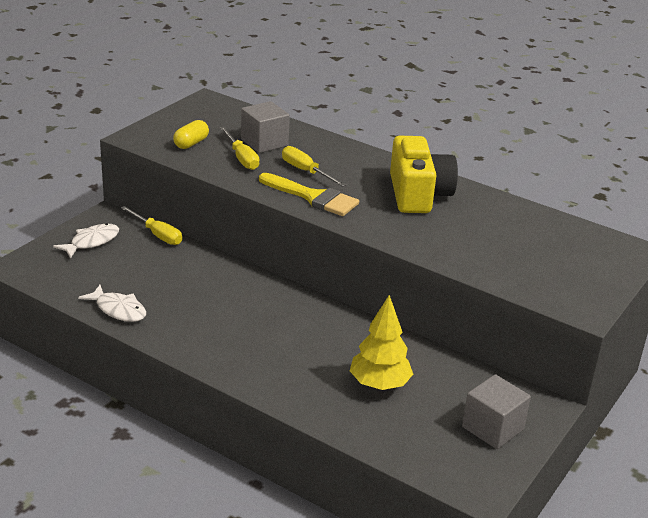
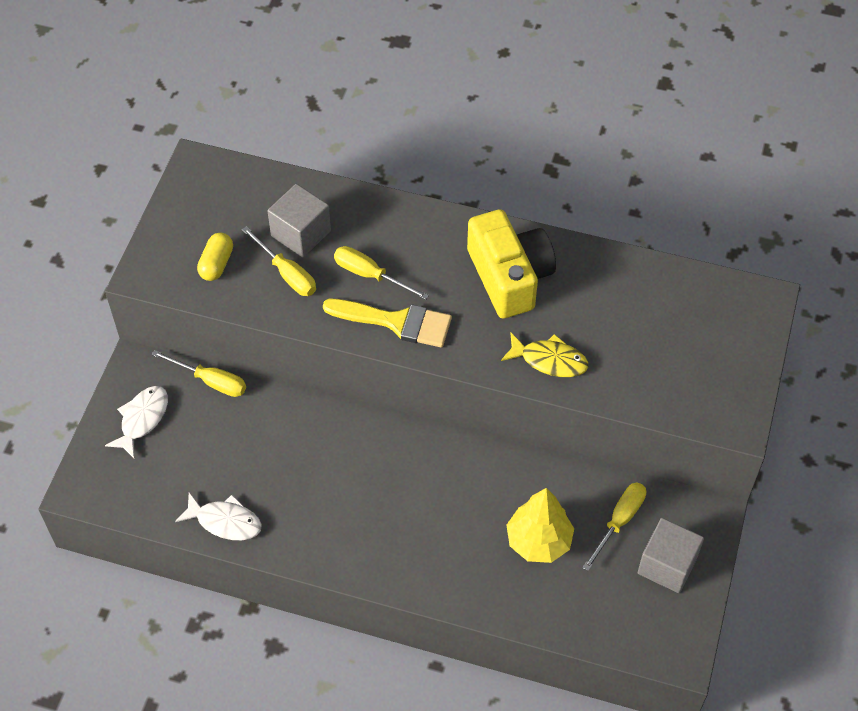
camera: 15 degrees left, 25 degrees up
none -> yellow fish [501,333,588,377]
none -> yellow screwdriver [582,482,646,571]

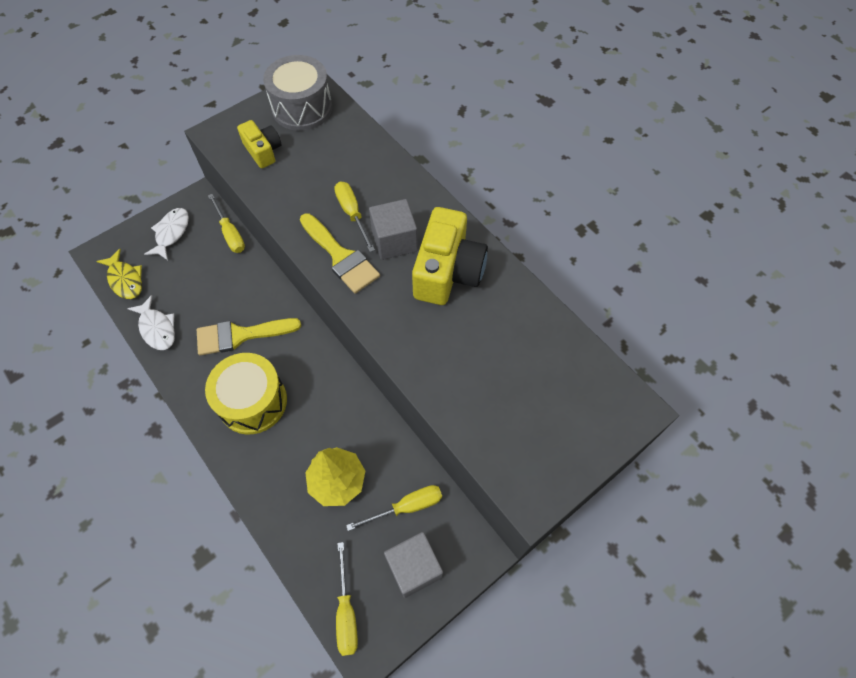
camera: 35 degrees right, 5 degrees up
white fish [105,386,168,458] -> white fish turned 45 degrees counterclockwise [144,208,189,260]
yellow capsule [197,233,233,281] -> yellow camera [237,120,281,168]
yellow screwdriver [242,226,316,296] -> yellow screwdriver moved to [336,542,358,656]
grey cube [267,184,331,257] -> grey cube moved to [369,199,418,260]
yellow fish [501,333,588,377] -> yellow fish moved to [96,249,142,299]
none -> yellow brush [197,318,301,356]
none -> yellow drum [205,353,287,434]
none -> grey drum [263,55,332,131]

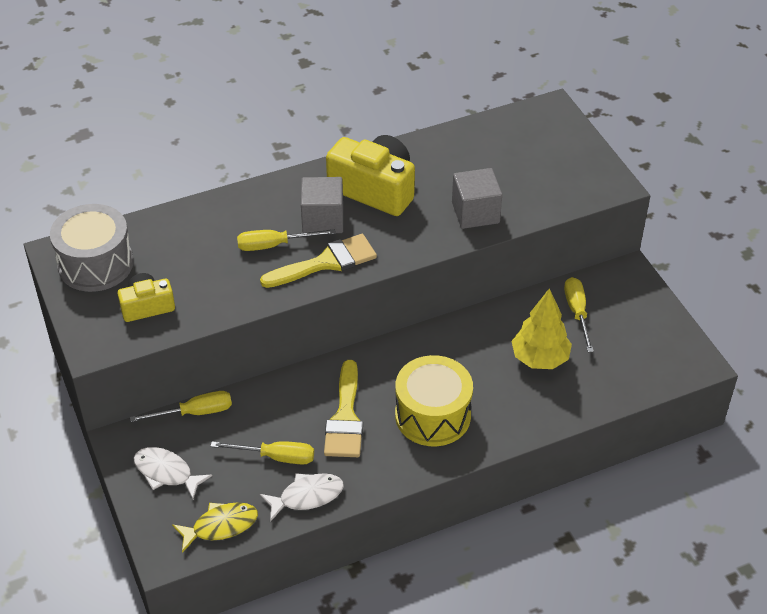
camera: 75 degrees left, 15 degrees down
yellow screwdriver [336,542,358,656] -> yellow screwdriver moved to [210,441,314,465]
grey cube [384,532,443,598] -> grey cube moved to [452,168,502,229]

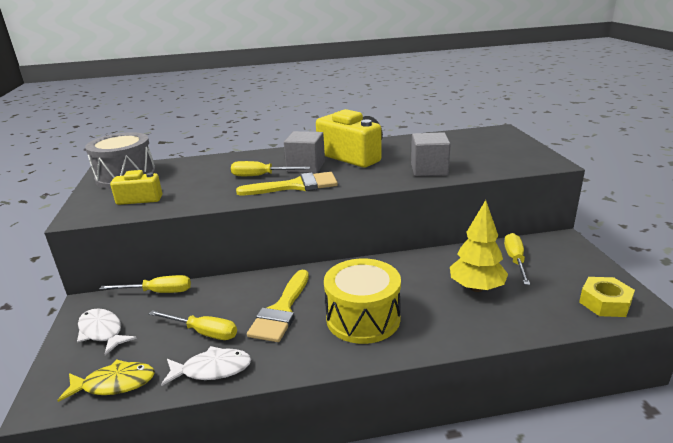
camera: 15 degrees right, 20 degrees down
none -> yellow nut [579,277,635,317]

